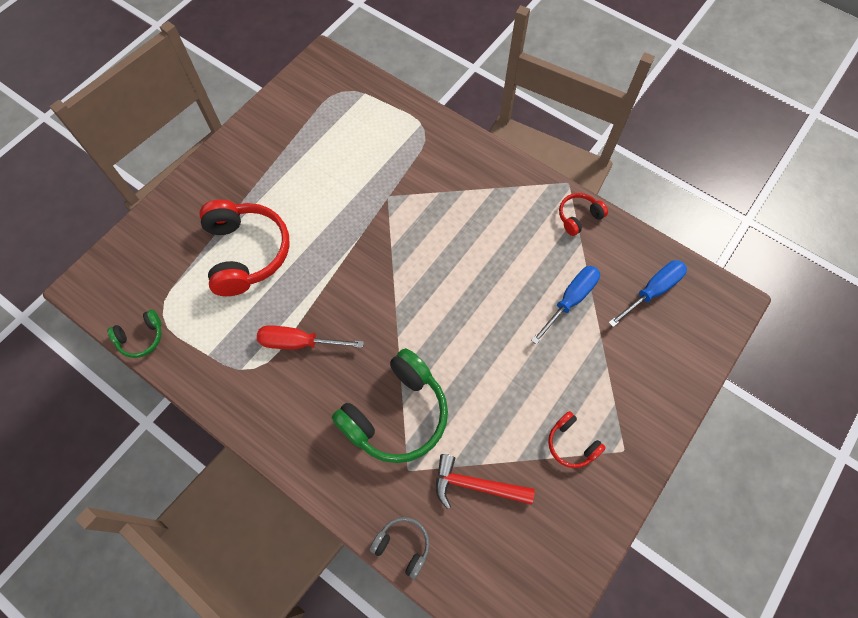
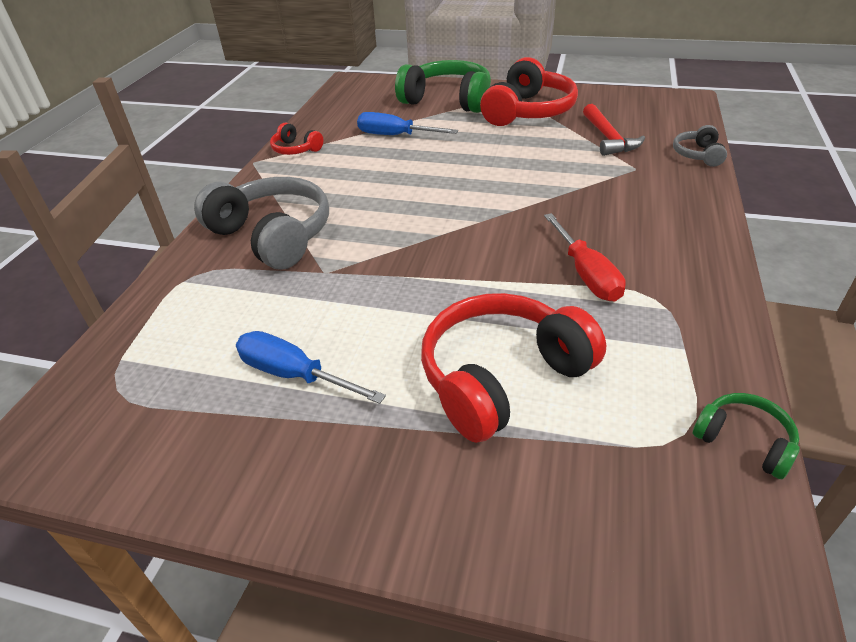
camera: 110 degrees left, 25 degrees down
green headphones [332,348,448,463] -> green headphones moved to [395,60,491,113]
red headphones [548,411,606,468] -> red headphones [480,57,578,126], size x2.05
blue screwdriver [608,260,687,327] -> blue screwdriver moved to [236,331,386,404]
none -> grey headphones [194,177,329,270]

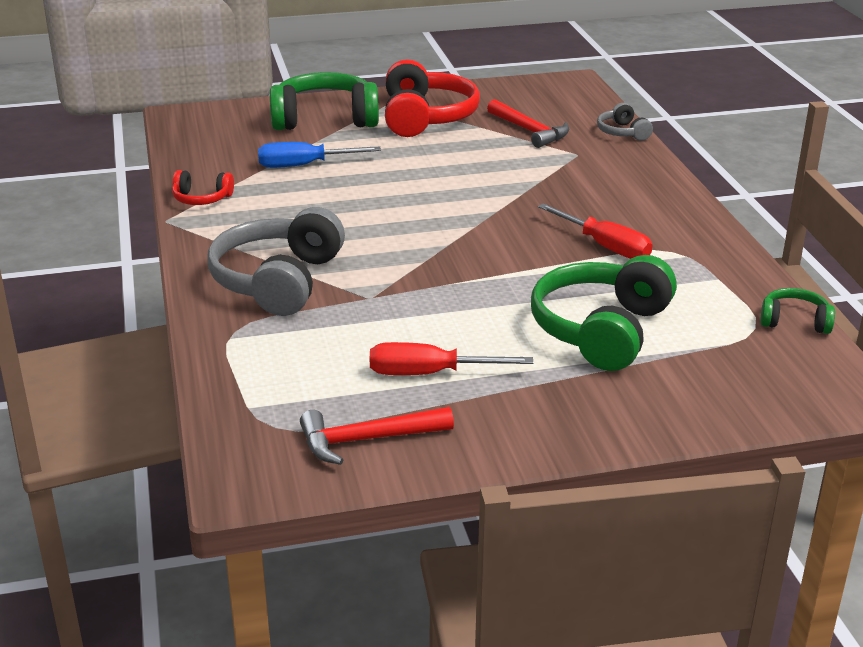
camera: 30 degrees left, 10 degrees down
grey headphones [194,177,329,270] -> grey headphones turned 90 degrees counterclockwise [207,207,345,316]
blue screwdriver [236,331,386,404] -> red screwdriver [370,342,533,375]
red headphones [421,293,606,443] -> green headphones [531,255,677,371]
none -> red hammer [300,407,454,465]

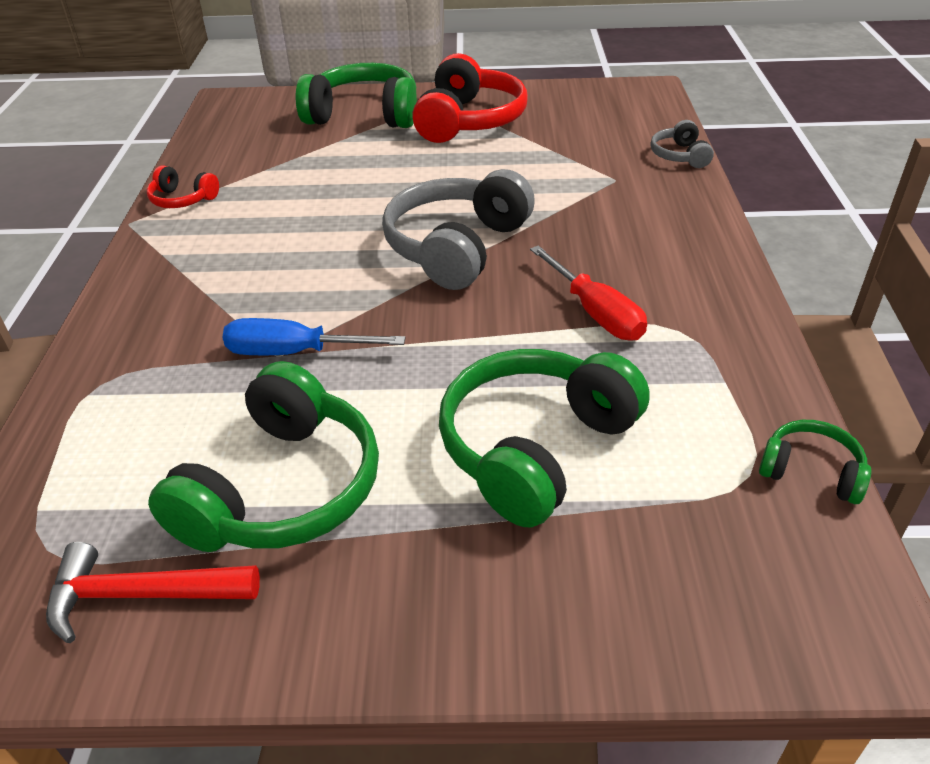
camera: 15 degrees right, 10 degrees up
grey headphones [207,207,345,316] -> grey headphones moved to [382,169,535,290]
blue screwdriver [258,142,381,168] -> blue screwdriver moved to [222,318,406,355]
red screwdriver [370,342,533,375] -> green headphones [148,361,379,552]
red hammer [487,99,569,148] -> none

